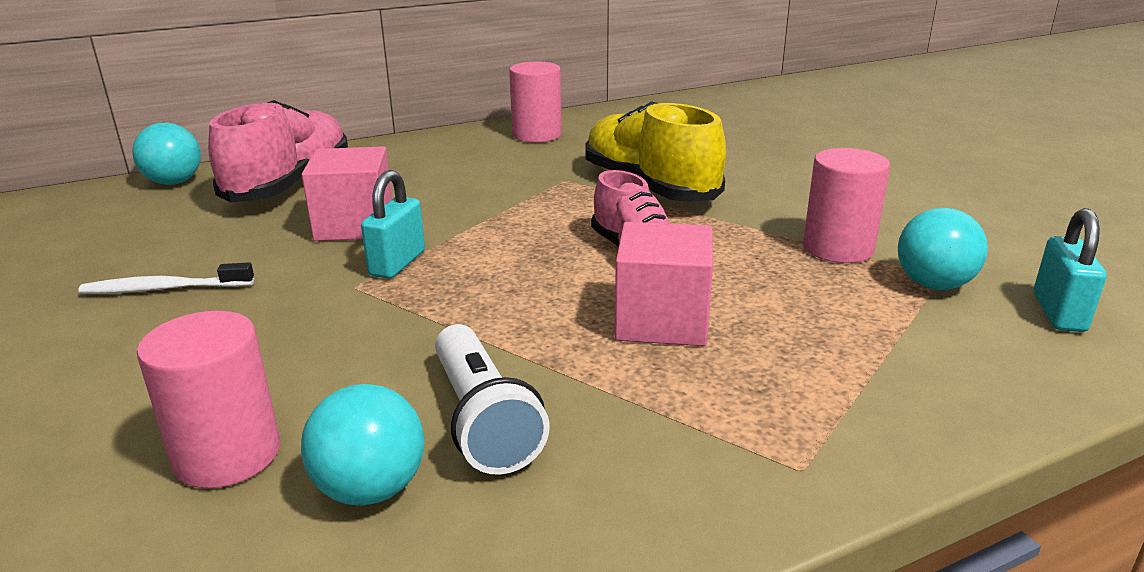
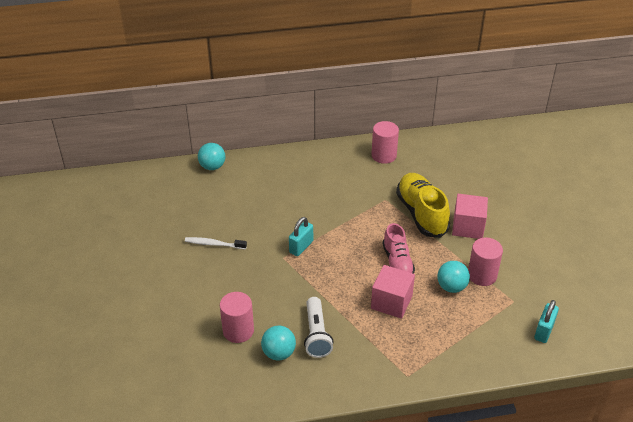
camera: 15 degrees right, 15 degrees up
pink shoe [208,100,348,202] -> none
pink cube [302,146,392,241] -> pink cube moved to [452,194,488,239]
turquoise ball [898,208,988,290] -> turquoise ball moved to [437,261,470,293]

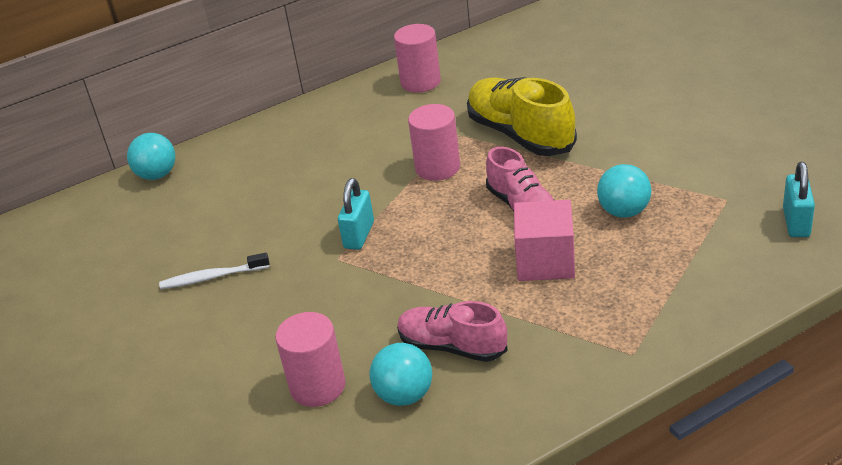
camera: 15 degrees left, 5 degrees down
white flashlight [304,297,334,358] -> pink shoe [397,301,508,362]
pink cube [452,194,488,239] -> none
pink cylinder [468,238,503,286] -> pink cylinder moved to [408,104,460,181]

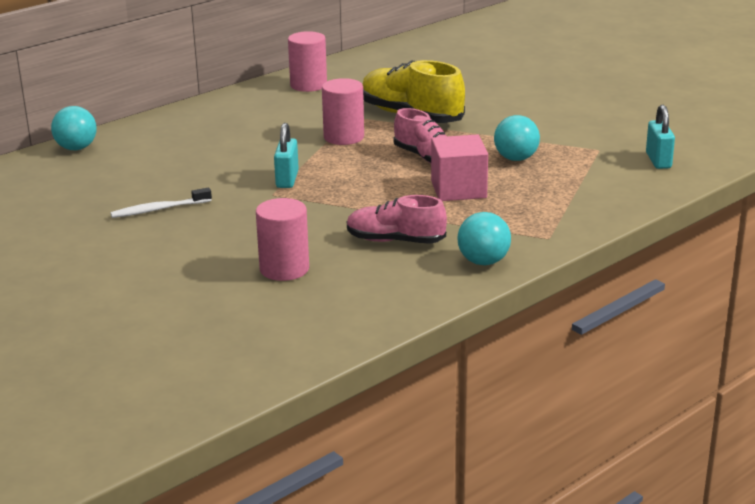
camera: 15 degrees left, 10 degrees down
turquoise ball [370,343,432,406] -> turquoise ball moved to [458,212,511,265]

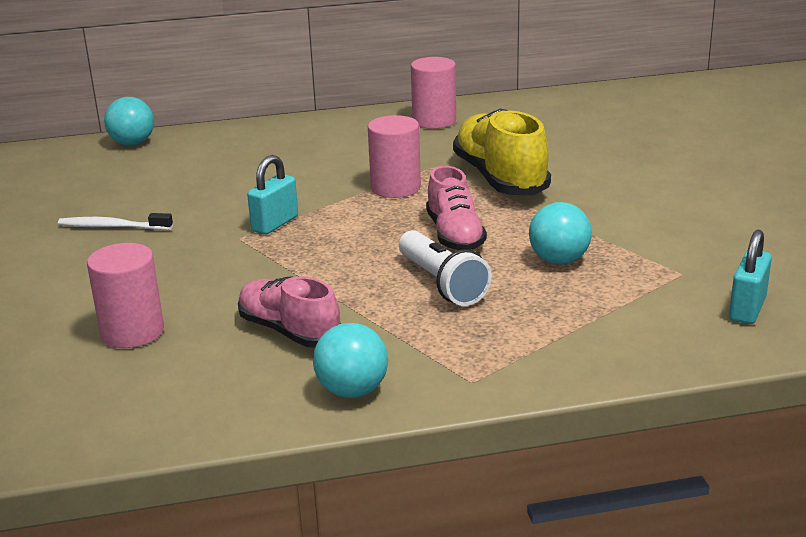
camera: 30 degrees right, 0 degrees up
pink cube [431,134,488,201] -> white flashlight [399,230,492,306]

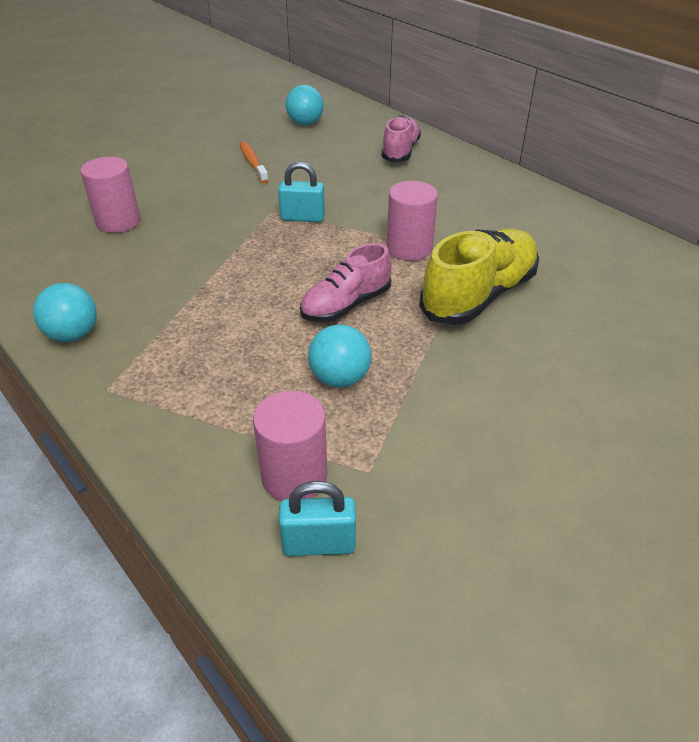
camera: 60 degrees right, 15 degrees up
white toothbrush [58,213,173,230] -> orange toothbrush [240,141,269,183]
turquoise ball [104,97,154,146] -> turquoise ball moved to [286,85,324,126]
pink shoe [238,276,341,347] -> pink shoe moved to [382,116,421,162]
white flashlight [399,230,492,306] -> none
pink cylinder [411,57,456,129] -> pink cylinder moved to [253,391,327,501]

